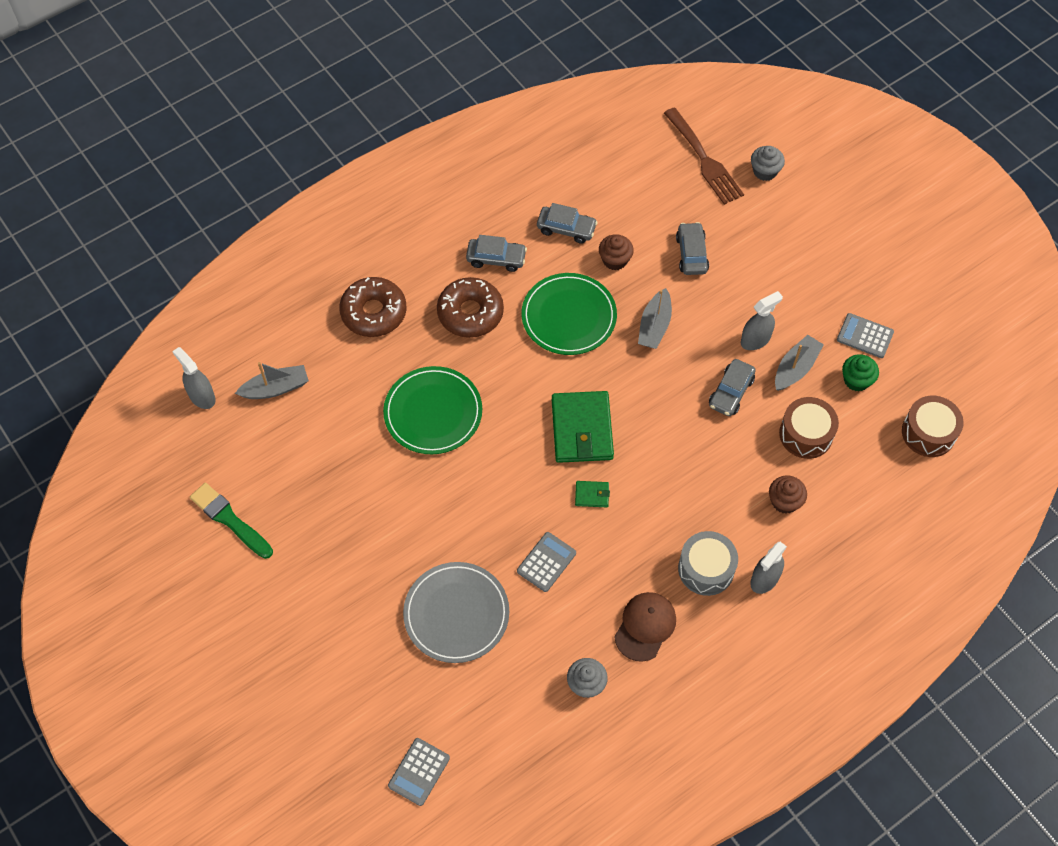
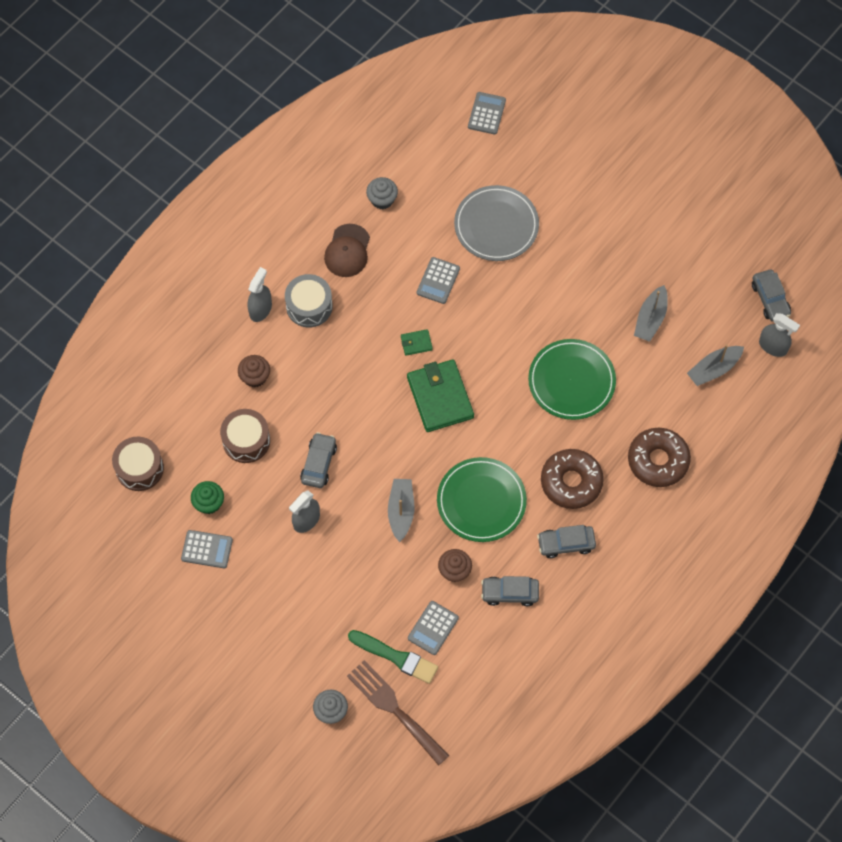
camera: 165 degrees right, 5 degrees up
green brush [190,483,273,559] -> green brush moved to [348,630,438,684]
grey car [676,222,709,275] -> grey car moved to [752,270,791,321]
grey boat [775,335,824,391] -> grey boat moved to [634,285,668,342]
none -> grey calculator [408,601,459,655]

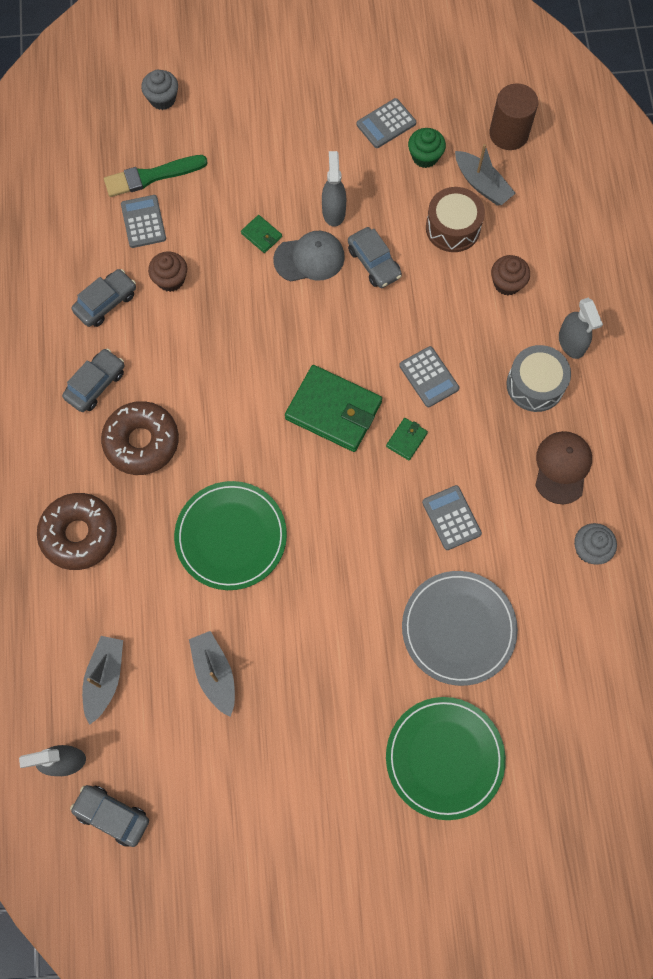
camera: 135 degrees right, 5 degrees up
brown drum [112,437,164,491] -> brown cylinder [489,83,538,150]
brown cap [324,224,370,277] -> brown cap turned 45 degrees clockwise [535,431,592,504]
brown fork [347,660,449,766] -> none
grey boat [388,479,414,542] -> grey boat moved to [455,144,516,205]
green plate [437,457,527,542] -> green plate moved to [386,697,506,820]
grey calculator [468,92,506,135] -> grey calculator moved to [399,346,459,407]
none -> green wallet [241,215,282,253]
none -> grey cap [273,231,345,281]

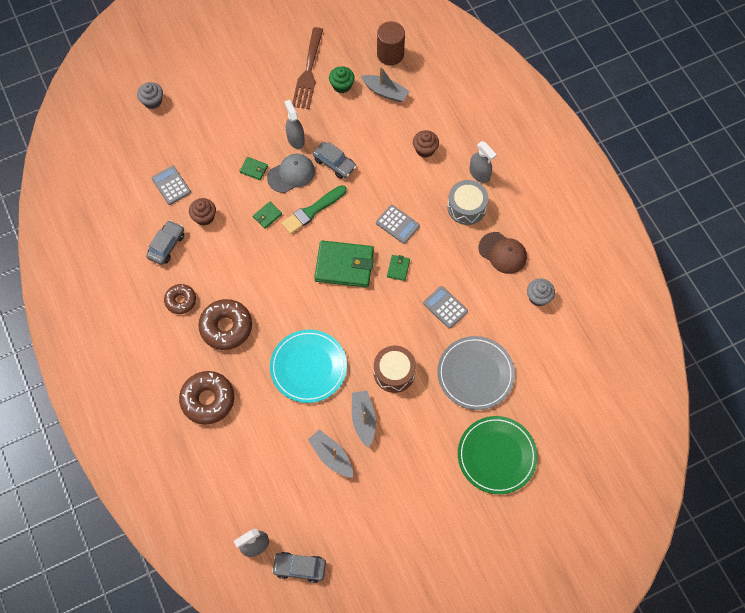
camera: 20 degrees left, 5 degrees down
grey car [62,348,124,412] -> brown donut [164,284,196,314]
grey boat [82,636,123,725] -> grey boat moved to [352,391,376,448]
green brush [104,155,208,197] -> green brush moved to [282,185,347,234]
green plate [174,481,287,590] -> turquoise plate [270,330,347,403]
grey calculator [356,98,416,148] -> brown fork [292,27,323,109]
brown drum [426,187,485,252] -> brown drum moved to [374,346,416,393]
brown cap [535,431,592,504] -> brown cap turned 135 degrees clockwise [478,232,527,274]
none -> green wallet [253,202,282,229]

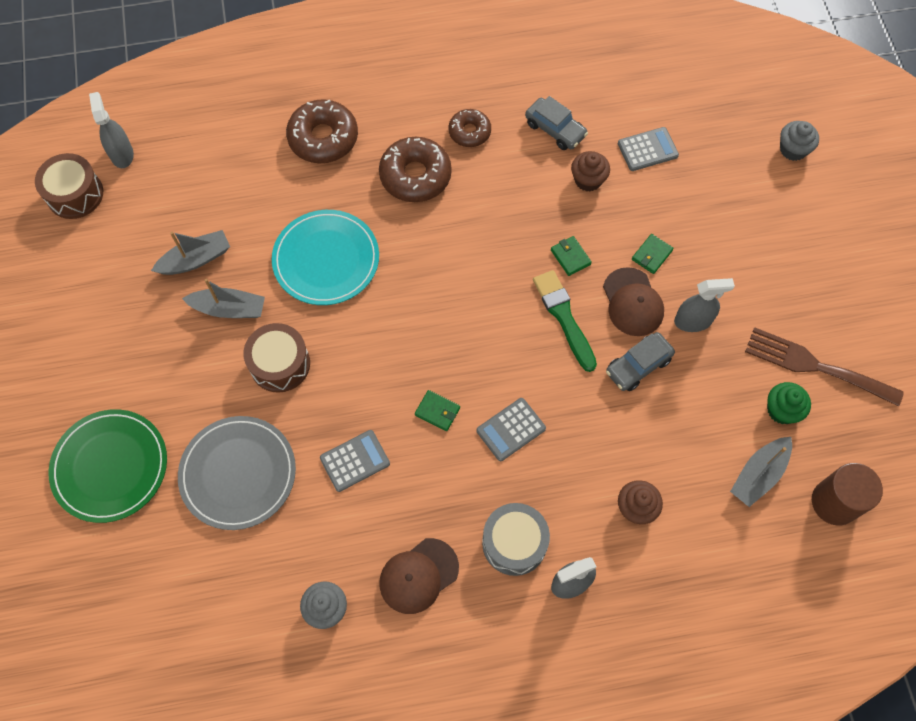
camera: 105 degrees right, 0 degrees up
grey cap [267,154,315,193] -> brown cap [603,267,664,336]
grey car [272,552,326,583] -> brown drum [35,153,103,219]
green wallet [314,241,374,287] -> none

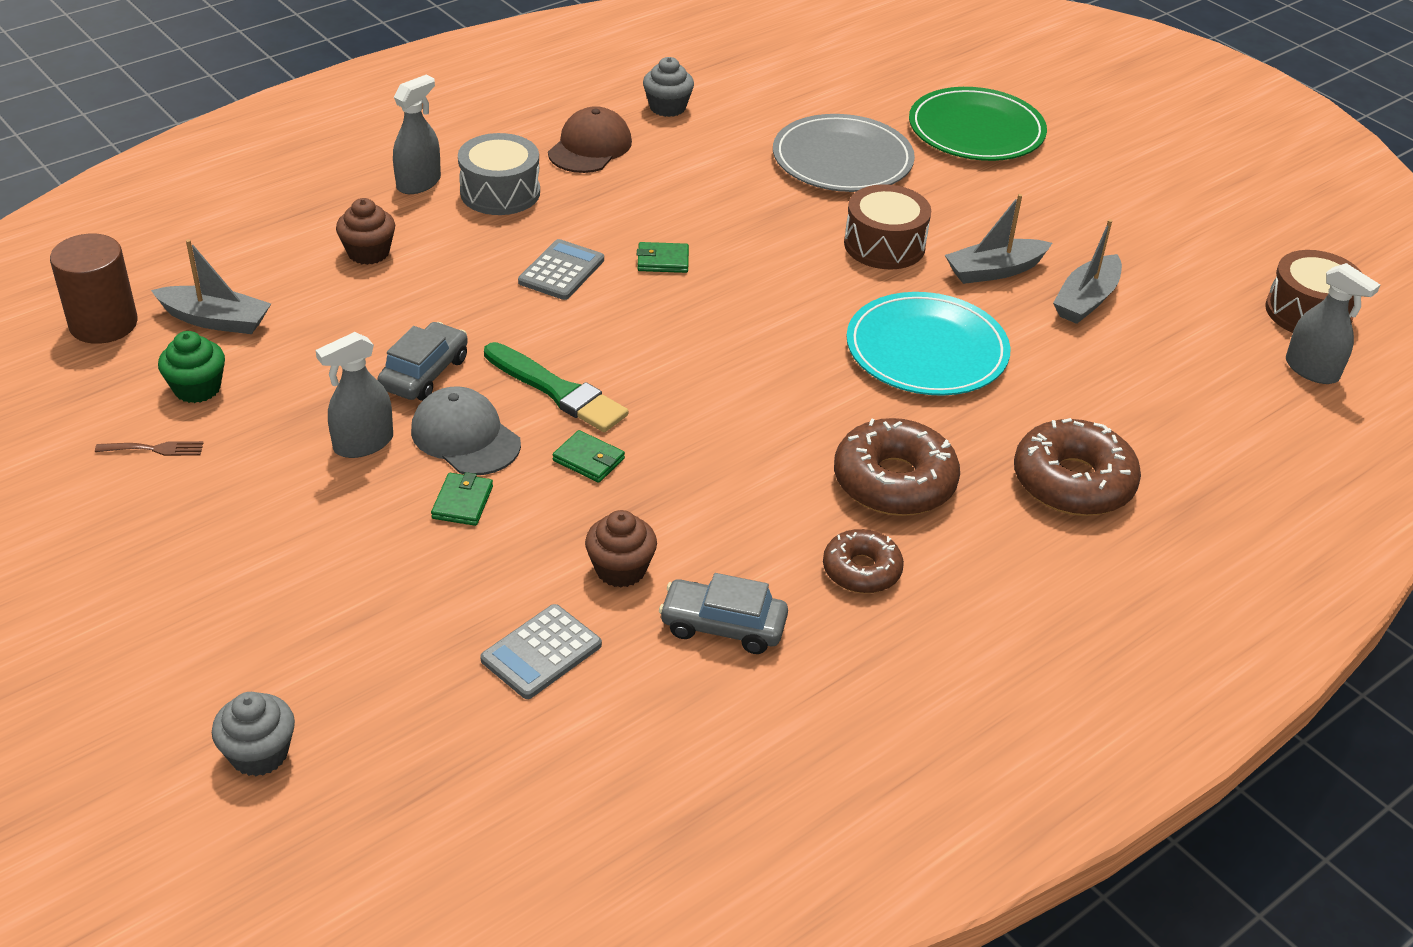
camera: 150 degrees right, 25 degrees down
grey calculator [320,430,390,492] -> none
brown cap [603,267,664,336] -> grey cap [411,386,521,475]
grey boat [730,437,792,507] -> grey boat turned 90 degrees clockwise [151,239,271,334]
brown fork [745,327,904,407] -> brown fork [95,441,203,456], size x0.41

